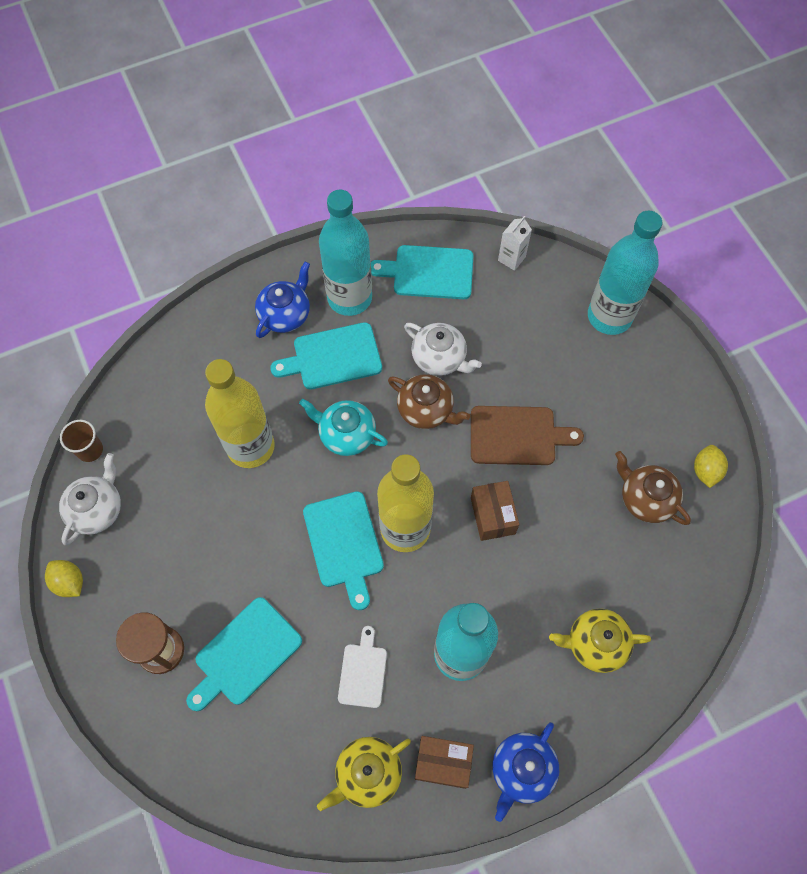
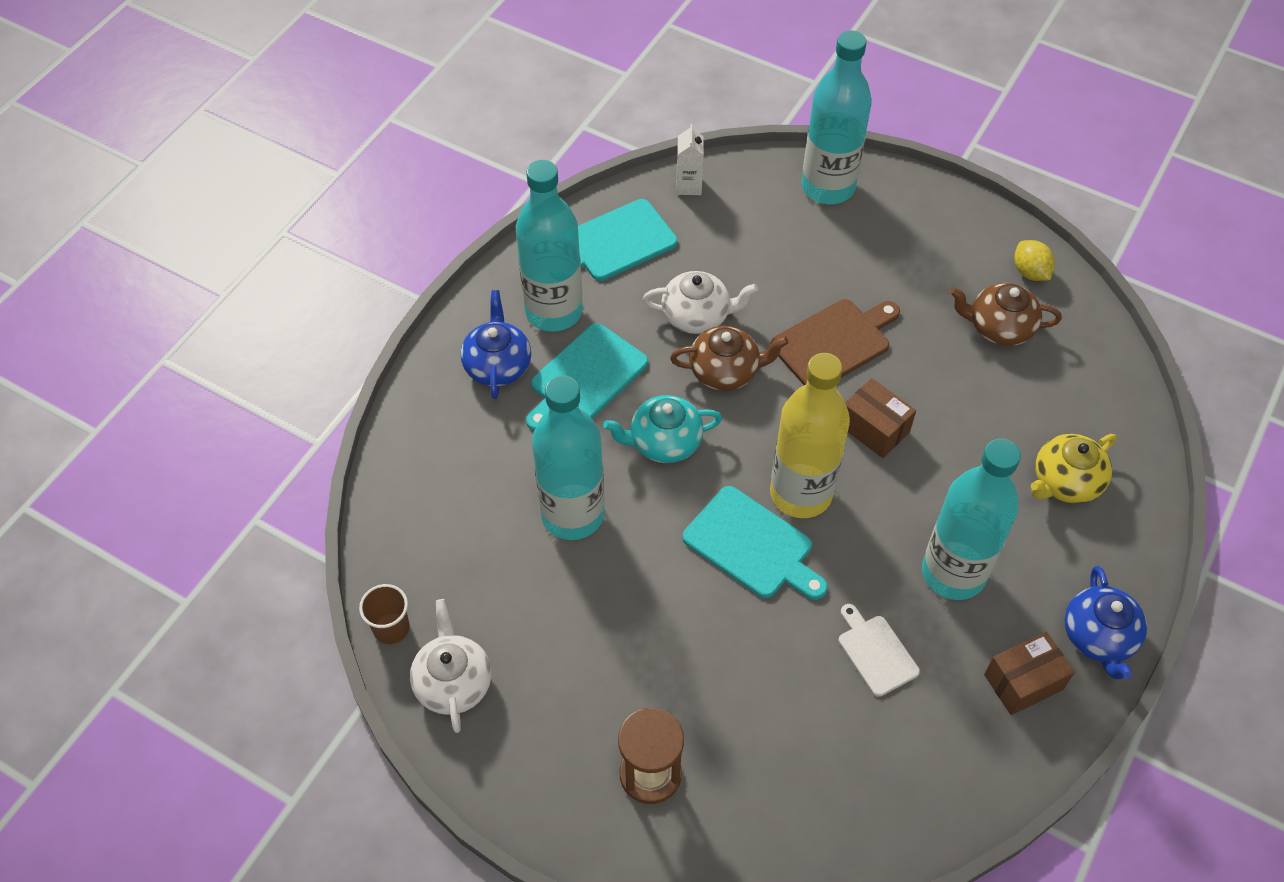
camera: 35 degrees left, 10 degrees down
yellow lemon [45,560,83,597] -> none
turquoise cutting board [186,597,302,711] -> none
yellow bottle [205,359,275,468] -> turquoise bottle [532,375,604,540]
yellow teapot [317,737,411,811] -> none

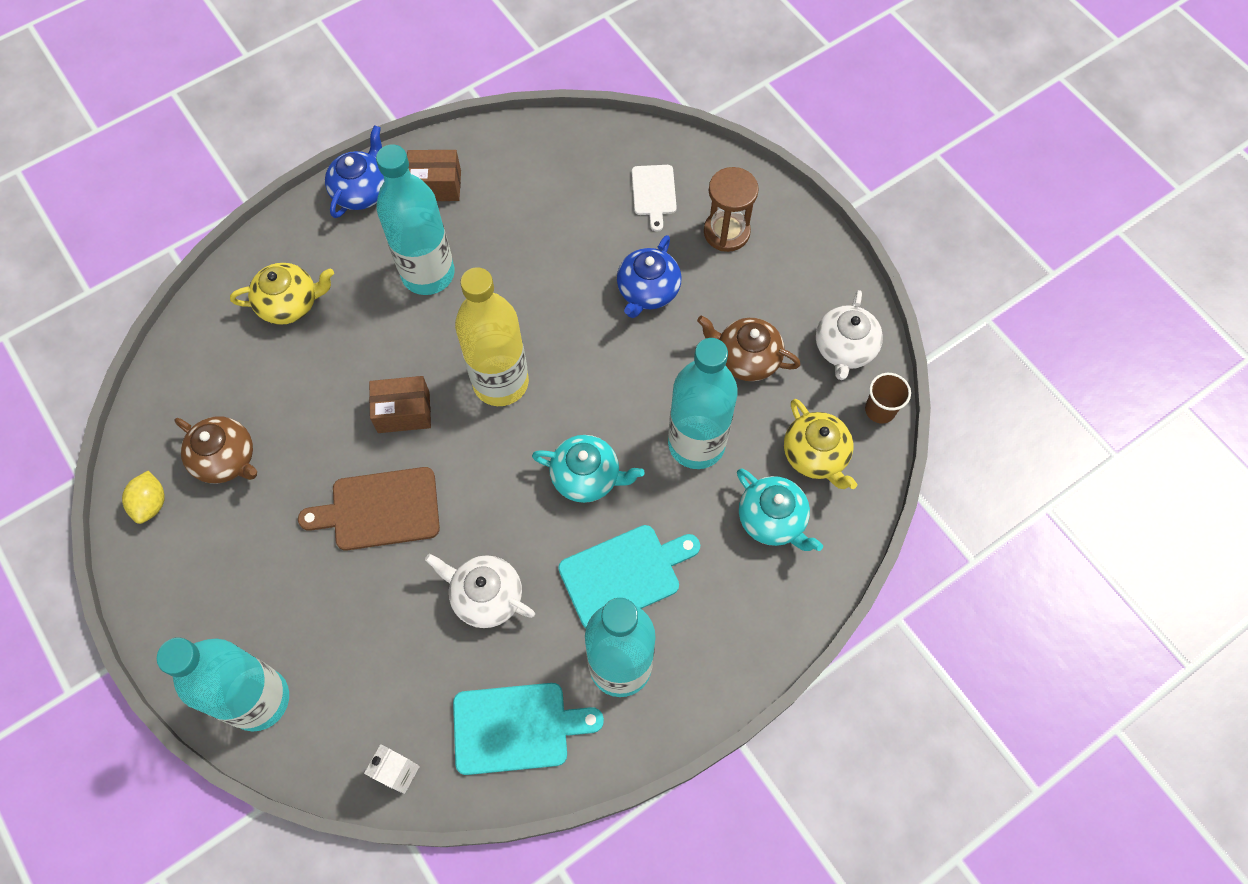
camera: 155 degrees left, 10 degrees up
blue teapot [461,290,531,399] -> blue teapot moved to [617,235,682,318]
brown teapot [670,326,789,391] -> brown teapot moved to [697,316,801,381]
turquoise cutting board [683,486,828,600] -> none
white cutting board [839,604,920,697] -> white cutting board moved to [632,165,677,232]
brown box [845,378,916,458] -> brown box turned 75 degrees counterclockwise [369,376,431,433]
none -> turquoise teapot [737,469,823,551]
none -> yellow teapot [784,399,857,489]

